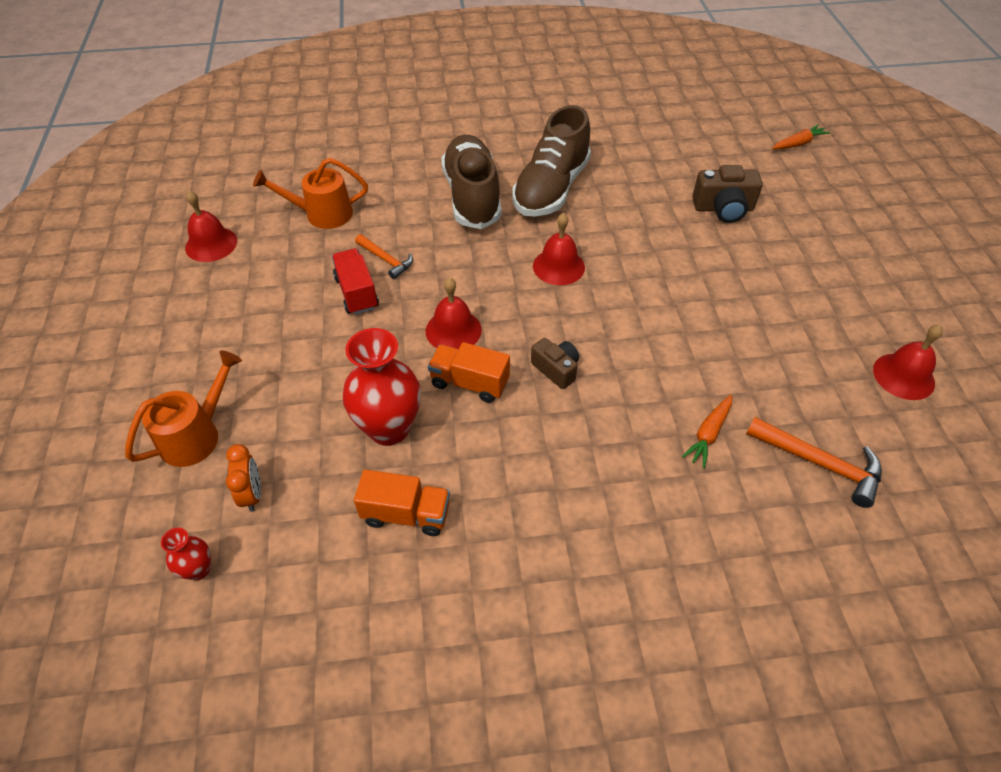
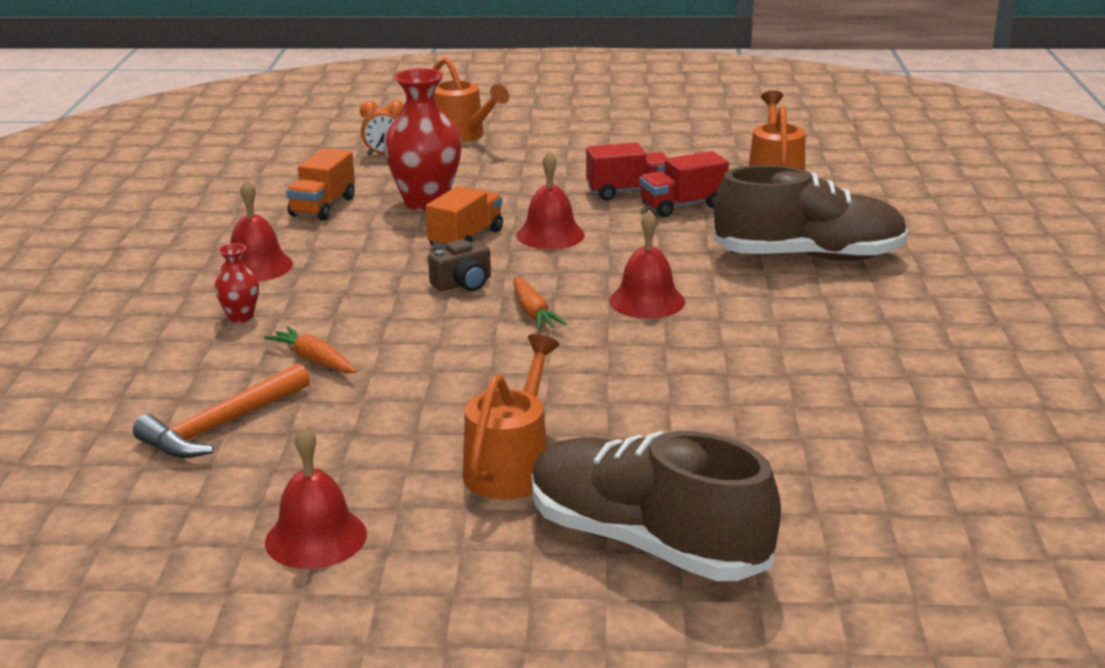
camera: 100 degrees right, 25 degrees down
red vase [161,528,211,581] -> red vase moved to [214,243,259,323]
red bell [185,190,237,262] -> red bell moved to [220,179,293,282]
orange hammer [355,234,413,279] -> red truck [639,151,729,217]
brown shoe [512,105,591,217] -> brown shoe moved to [532,431,781,581]
brown camera [692,165,763,223] -> none
orange carrot [772,124,830,149] -> orange carrot moved to [514,277,567,330]
none -> orange watering can [463,334,559,499]

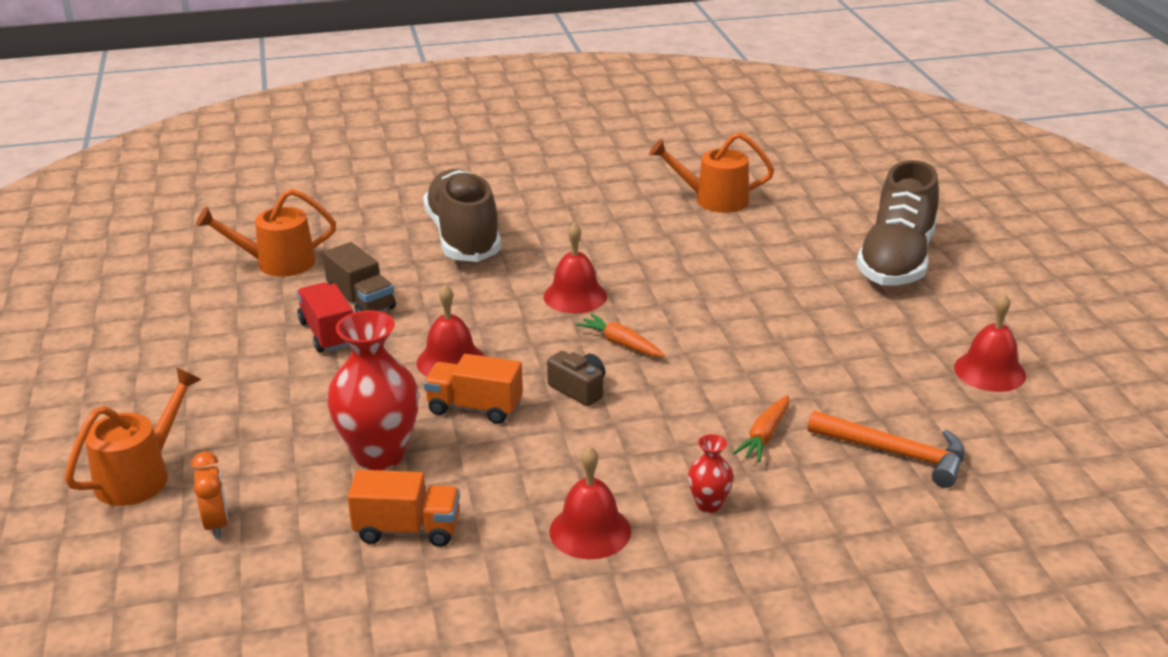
camera: 105 degrees left, 5 degrees up
orange watering can [463,334,559,499] -> orange watering can moved to [649,132,774,213]
orange carrot [514,277,567,330] -> orange carrot turned 105 degrees counterclockwise [576,314,665,357]
red truck [639,151,729,217] -> brown truck [323,242,396,312]

